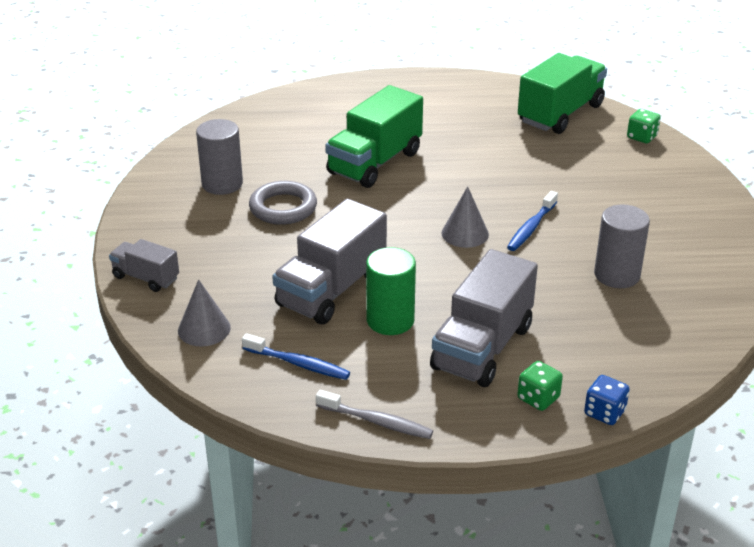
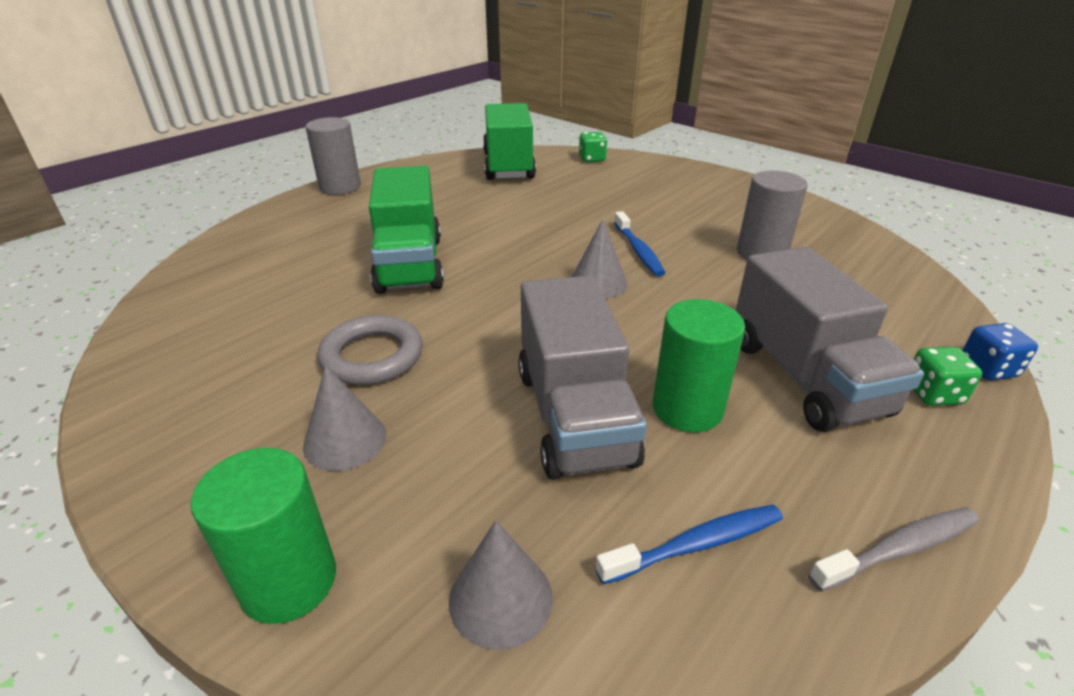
camera: 45 degrees left, 0 degrees up
grey truck [109,239,179,292] -> green cylinder [191,448,336,624]
grey cylinder [196,119,243,195] -> grey cylinder moved to [305,117,361,195]
none -> grey cone [303,365,386,471]

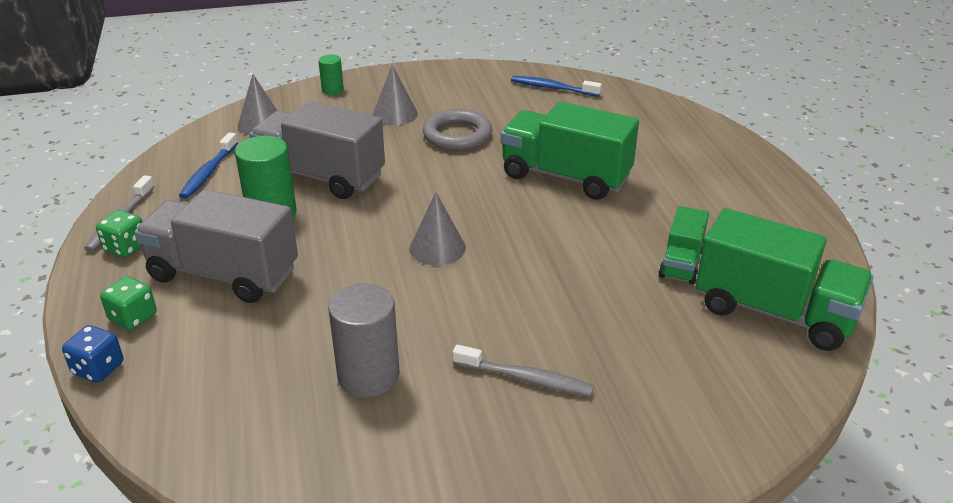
camera: 125 degrees right, 0 degrees up
green cylinder [191,448,336,624] -> green cylinder [318,55,344,95], size x0.55
grey cylinder [305,117,361,195] -> none
green dice [579,132,607,162] -> green dice moved to [96,210,142,257]
blue toothbrush [614,211,665,276] -> blue toothbrush moved to [511,76,602,97]
none -> grey toothbrush [453,344,594,396]
none -> green truck [658,206,709,284]

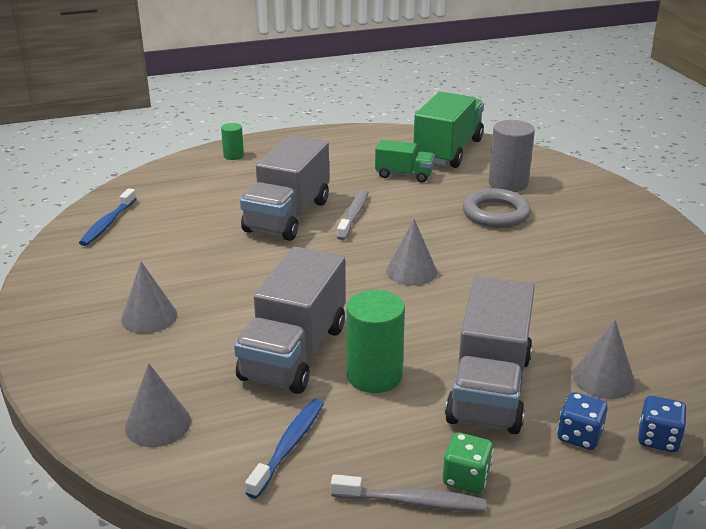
camera: 95 degrees left, 5 degrees down
green dice [100,276,157,330] -> blue dice [557,392,608,450]
blue toothbrush [179,132,238,199] -> blue toothbrush turned 75 degrees counterclockwise [245,399,324,499]
green cylinder [318,55,344,95] -> green cylinder moved to [221,123,244,160]
grey cylinder [328,283,399,398] -> grey cylinder moved to [489,120,535,192]
grey ring [423,109,492,151] -> grey ring moved to [463,188,531,228]
grey toothbrush [453,344,594,396] -> grey toothbrush moved to [337,189,369,240]
green truck [501,101,639,200] -> grey truck [240,135,329,241]
none -> grey cone [573,320,635,399]

